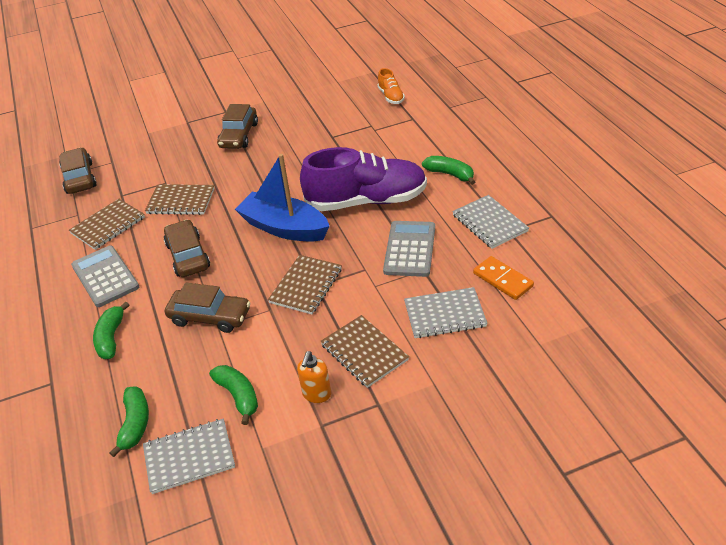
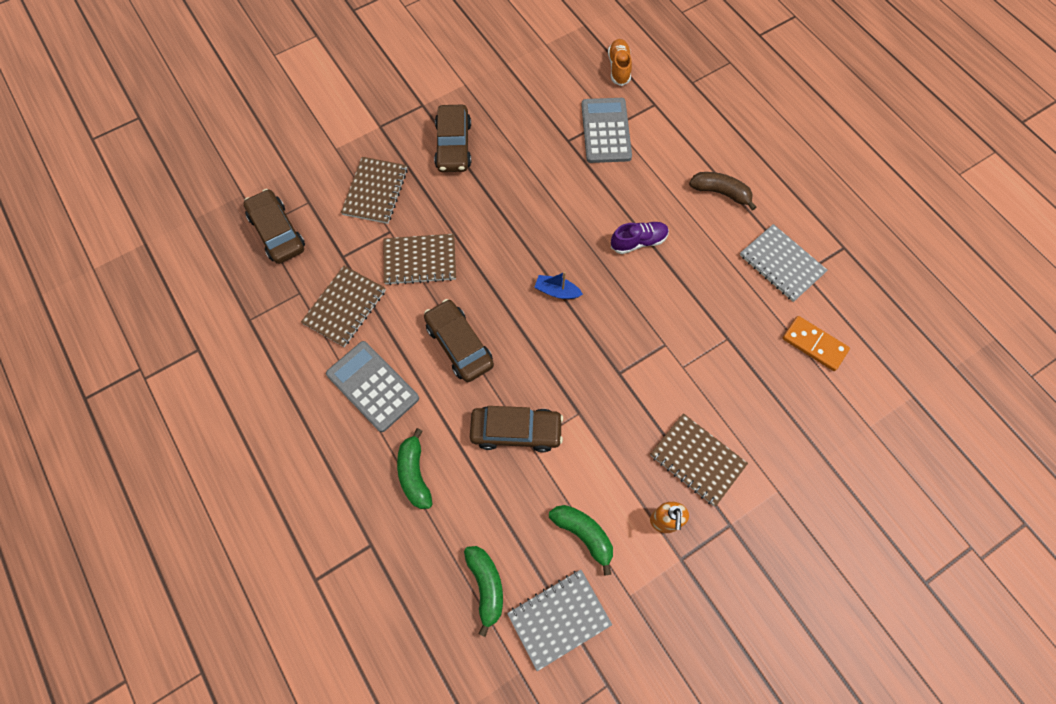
camera: 15 degrees left, 25 degrees up
blue boat [235,154,330,241] -> blue boat [534,272,583,299], size x0.42
brown notebook [268,255,342,314] -> brown notebook moved to [341,157,408,224]
purple shoe [300,147,427,211] -> purple shoe [611,222,669,254], size x0.44
orange shoe [377,68,405,104] -> orange shoe turned 150 degrees counterclockwise [608,39,632,86]
grey calculator [383,221,435,277] -> grey calculator moved to [581,98,632,163]
grey notebook [404,287,488,338] -> none
green banana [422,156,475,185] -> brown banana [689,172,756,211]

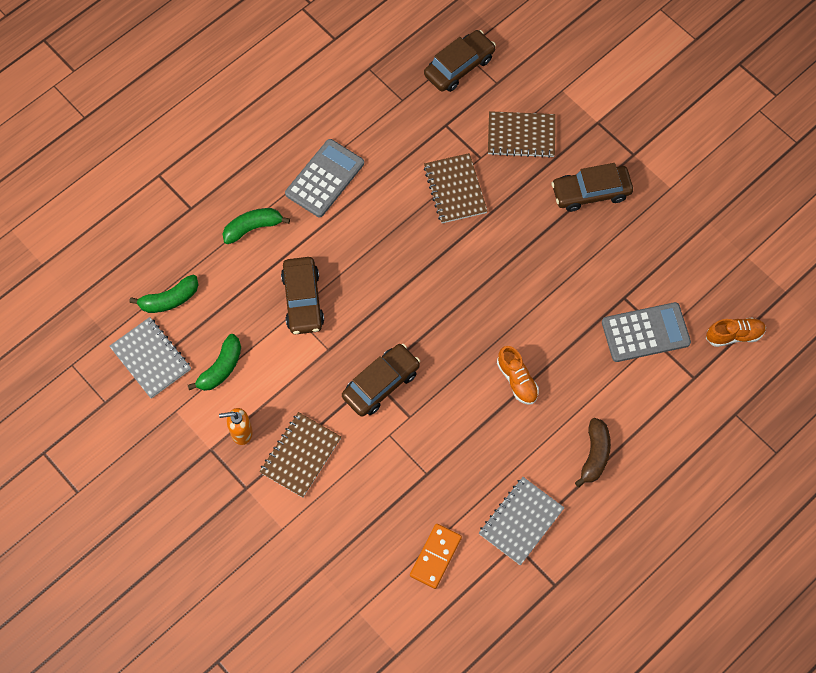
camera: 80 degrees right, 0 degrees up
brown notebook [301,266,386,347] -> none
brown car [424,299,494,382] -> brown car moved to [342,344,420,417]
blue boat [534,272,583,299] -> none
purple shoe [611,222,669,254] -> orange shoe [497,346,539,405]

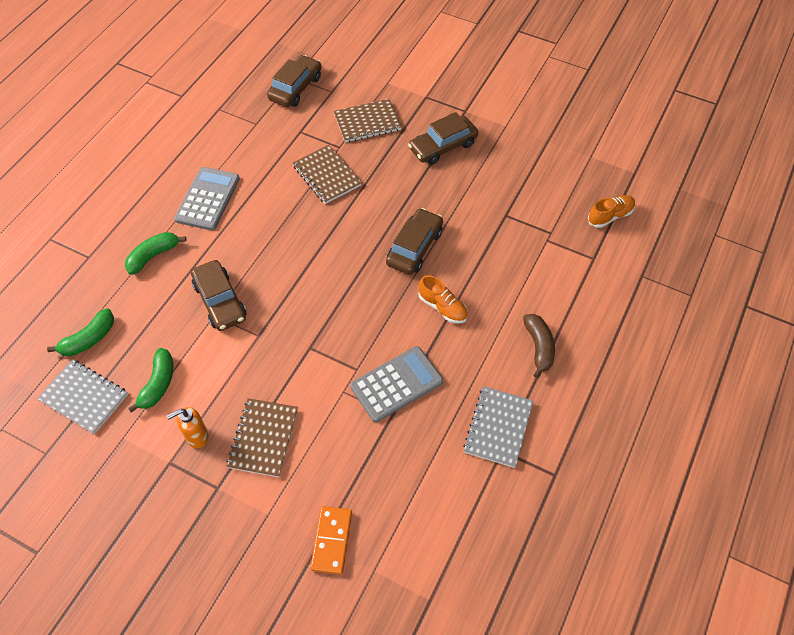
camera: 20 degrees left, 10 degrees down
brown car [342,344,420,417] -> brown car moved to [386,208,443,275]
orange domino [410,524,462,589] -> orange domino moved to [310,506,352,574]
grey calculator [602,302,691,362] -> grey calculator moved to [350,346,443,422]

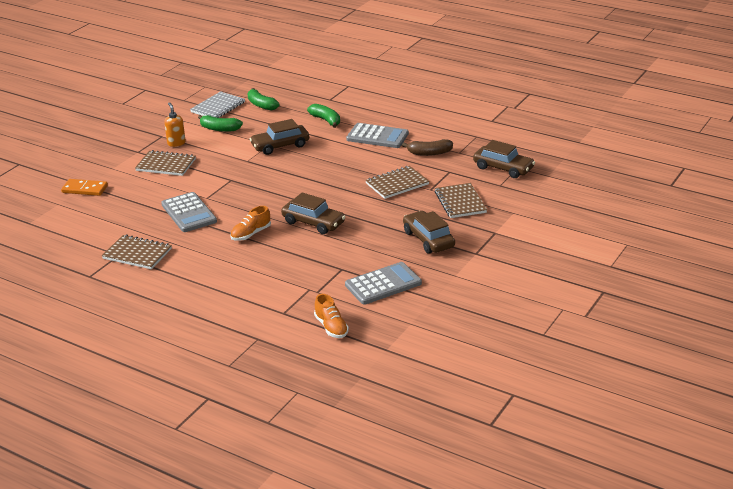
camera: 95 degrees right, 25 degrees down
grey notebook [463,386,533,468] -> brown notebook [102,235,172,269]
brown banana [523,314,555,378] -> brown banana moved to [402,139,453,156]
none -> grey calculator [345,262,422,305]

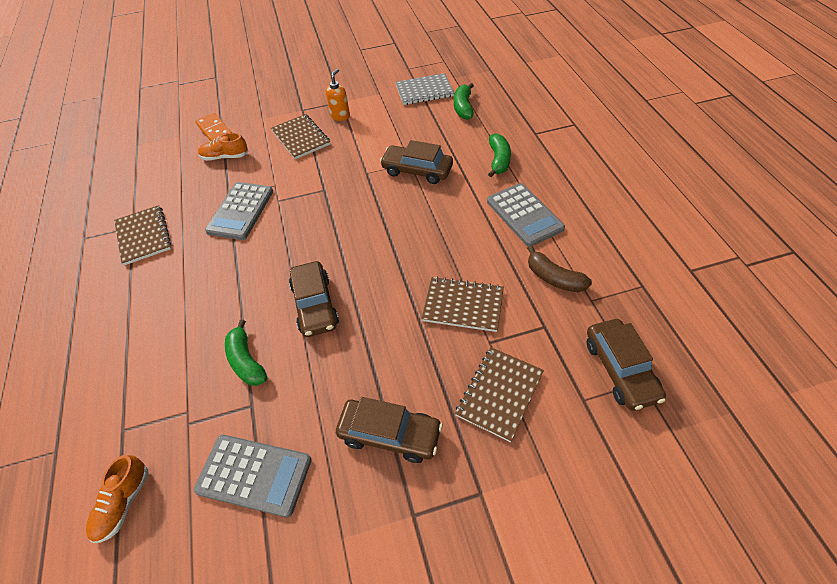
camera: 45 degrees right, 20 degrees up
green banana [198,115,243,132] -> green banana moved to [225,319,267,386]
orange shoe [230,206,271,241] -> orange shoe moved to [198,133,248,161]
brown car [403,211,455,254] -> brown car turned 90 degrees clockwise [336,397,443,463]

